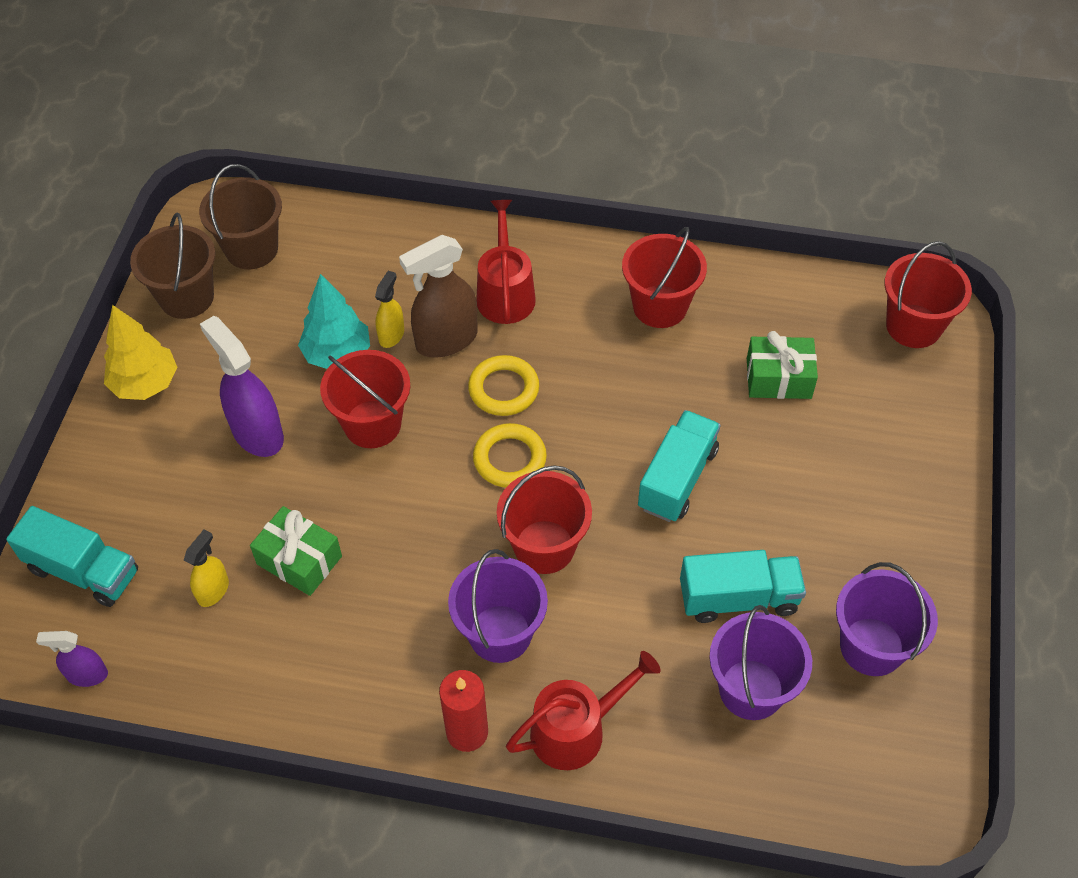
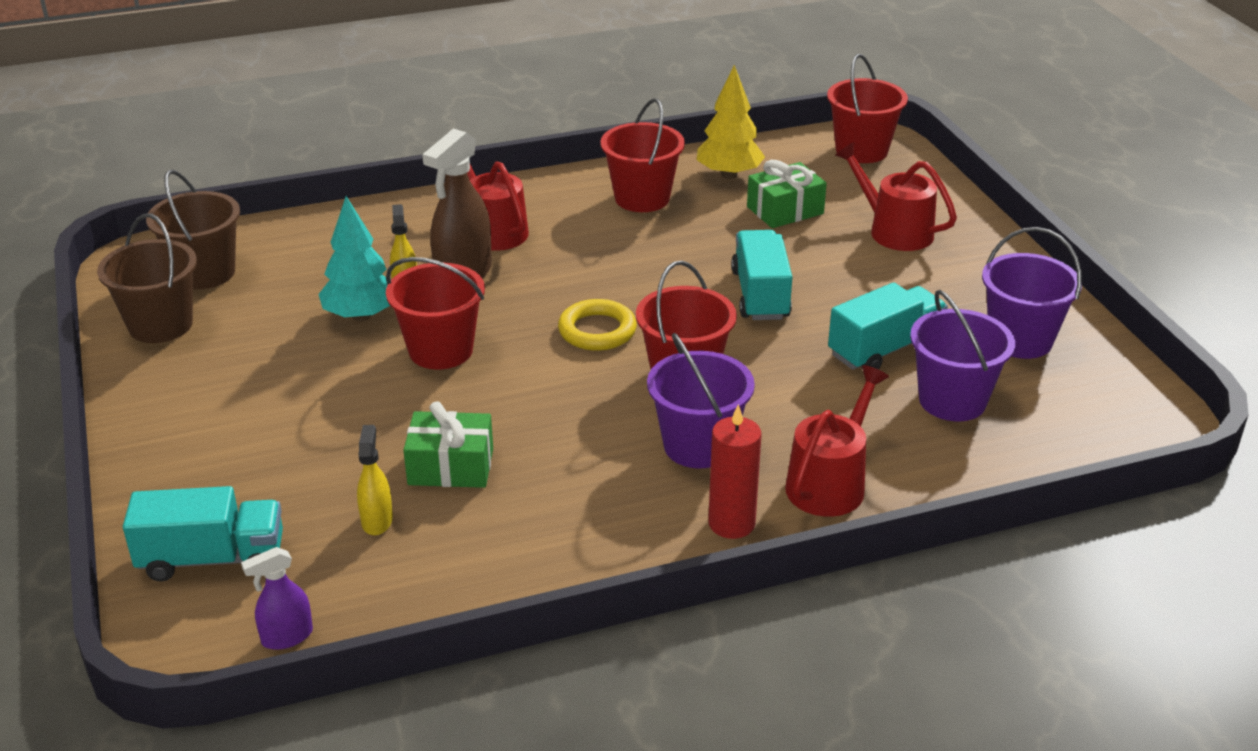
camera: 30 degrees left, 20 degrees down
yellow tree [104,305,178,400] -> yellow tree moved to [697,65,765,179]
purple spray bottle [200,316,284,457] -> none
yellow ring [468,355,539,416] -> none
none -> red watering can [835,142,957,251]

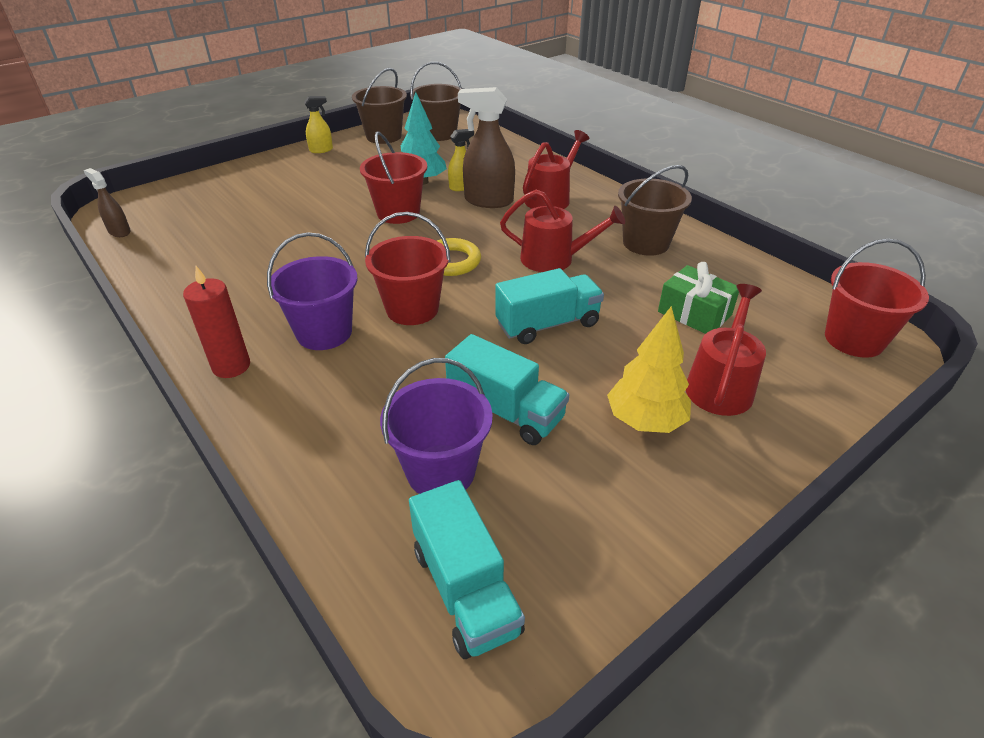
camera: 70 degrees right, 5 degrees up
turquoise truck [123,486,283,581] -> turquoise truck moved to [409,480,525,659]
purple spray bottle [241,547,313,650] -> brown spray bottle [84,168,131,237]
yellow spray bottle [357,425,393,535] -> yellow spray bottle moved to [304,96,333,153]
green gift [403,401,493,488] -> none
red bucket [600,98,685,212] -> brown bucket [618,165,692,256]
yellow tree [697,65,765,179] -> yellow tree moved to [607,306,691,433]
red watering can [785,365,889,517] -> red watering can moved to [500,189,625,272]
purple bucket [982,227,1082,359] -> none

